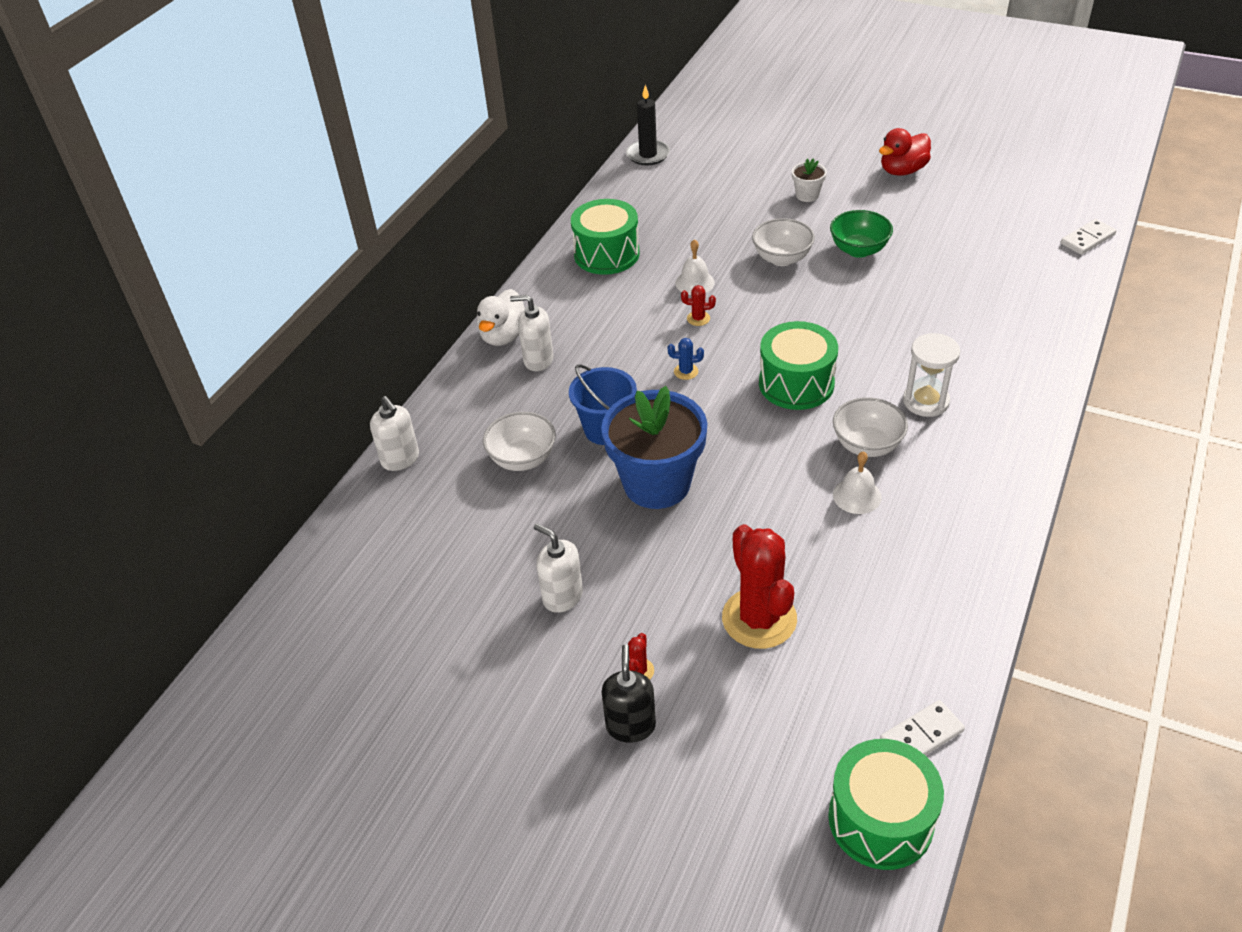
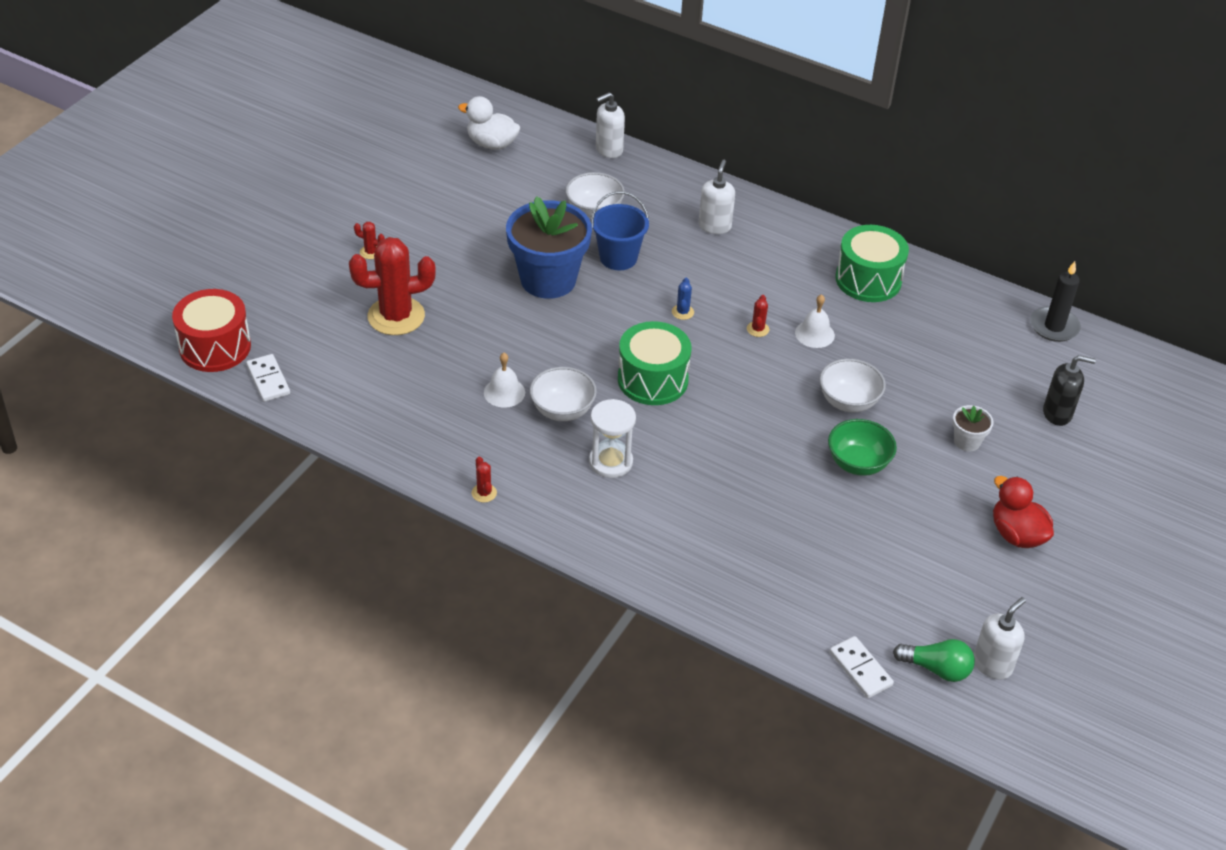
camera: 90 degrees right, 0 degrees up
white duck [477,289,525,346] -> white duck moved to [458,96,520,150]
white soap dispenser [534,523,583,613] -> white soap dispenser moved to [974,597,1026,680]
black soap dispenser [602,644,656,743] -> black soap dispenser moved to [1043,355,1096,426]
green drum [828,739,944,870] -> red drum [172,289,251,372]
none -> red cactus [472,457,497,503]
none -> green light bulb [893,639,975,682]

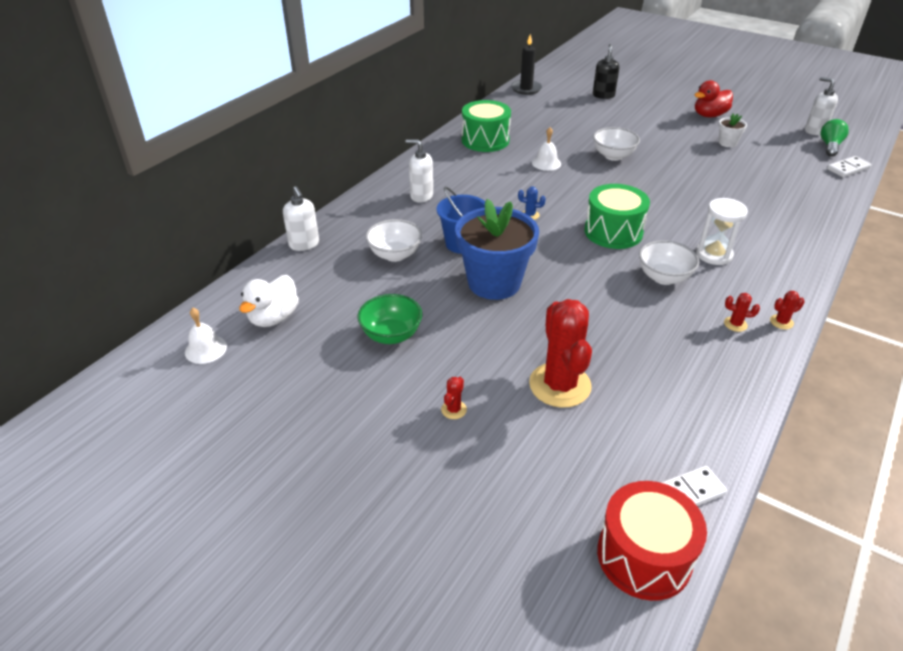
camera: 85 degrees left, 5 degrees down
white bell [484,353,525,408] -> white bell moved to [185,308,227,364]
red cactus [747,295,769,337] -> red cactus moved to [724,293,760,332]
green bowl [828,419,897,476] -> green bowl moved to [358,294,422,344]
white flower pot [952,405,993,451] -> white flower pot moved to [719,113,747,147]

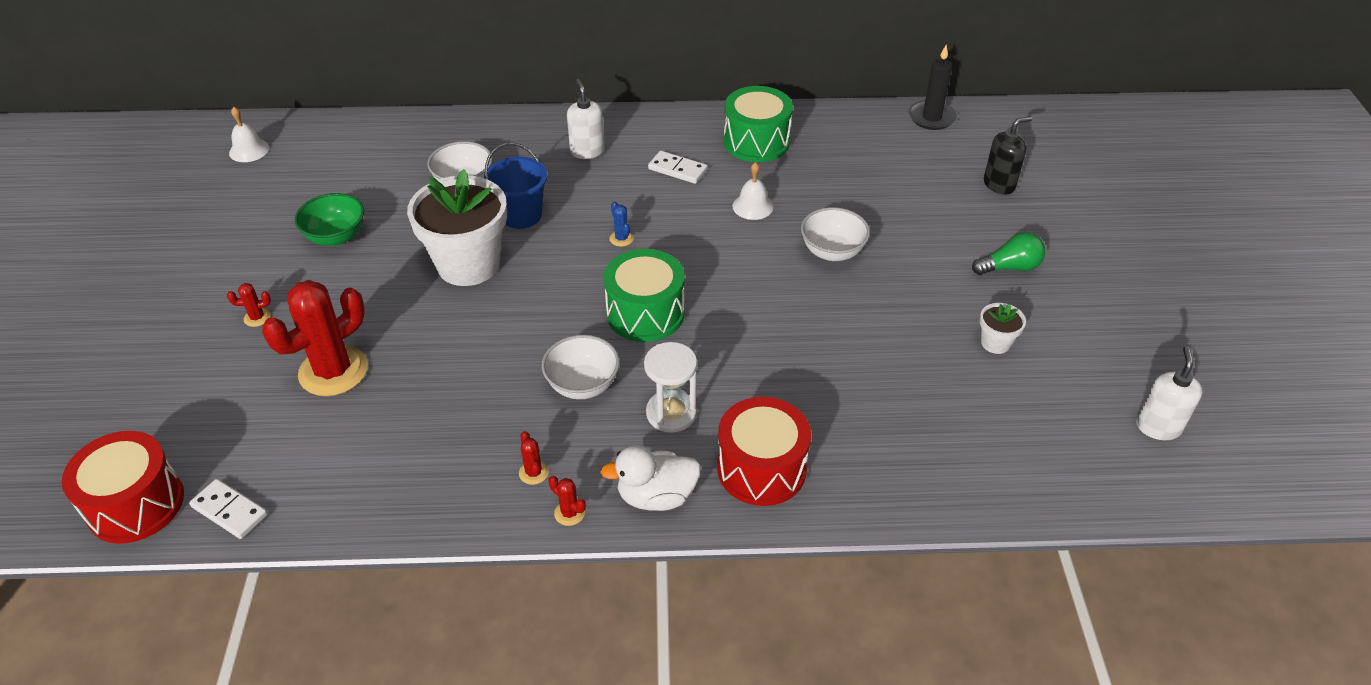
camera: 55 degrees right, 5 degrees up
white duck [239,275,299,327] -> white duck moved to [600,445,701,511]
white soap dispenser [283,186,319,251] -> none
blue flower pot [455,199,539,300] -> white flower pot [407,169,507,286]
red duck [695,80,733,117] -> none
green light bulb [821,119,849,157] -> green light bulb moved to [972,232,1045,275]
white domino [827,156,872,177] -> white domino moved to [648,151,707,184]
none -> red drum [717,397,811,506]

